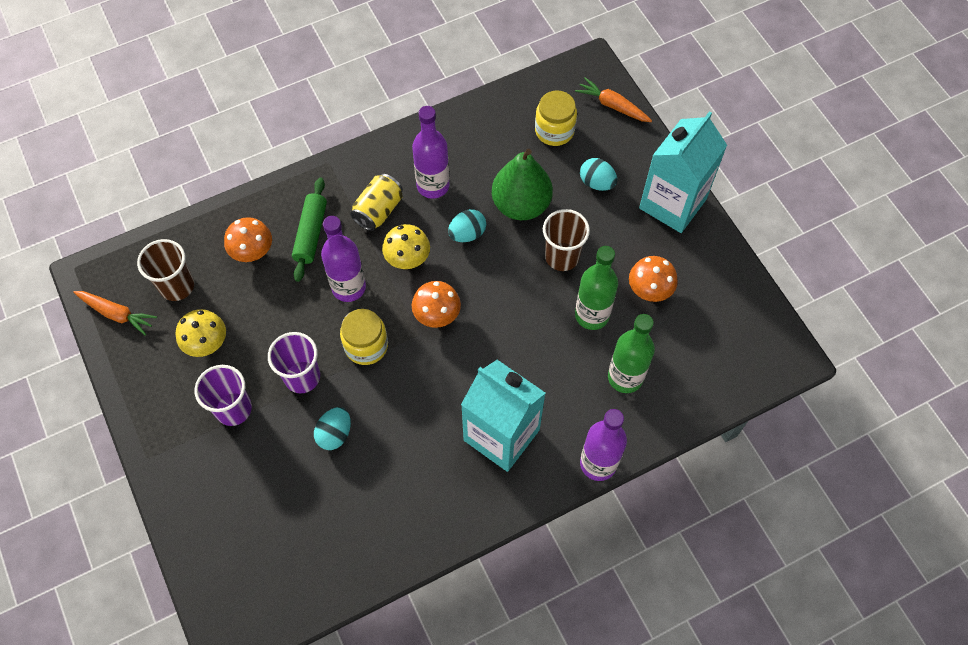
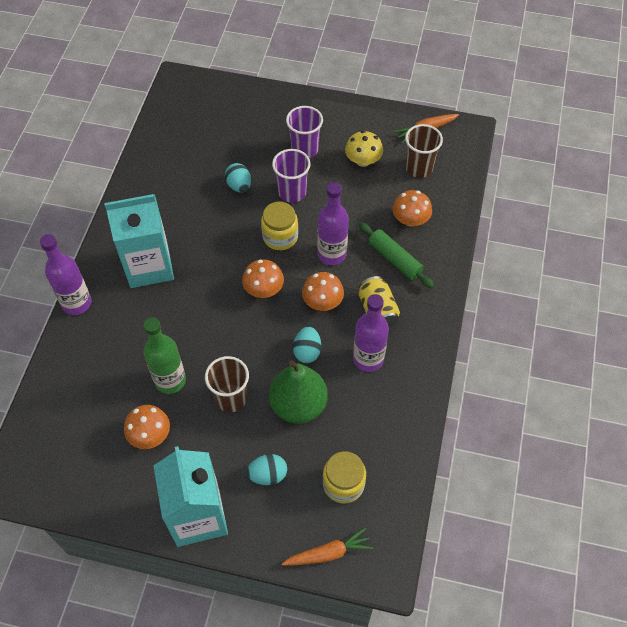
camera: 130 degrees right, 5 degrees down
yellow mushroom [382,224,430,269] -> orange mushroom [302,272,344,311]
green bottle [608,314,655,393] -> none

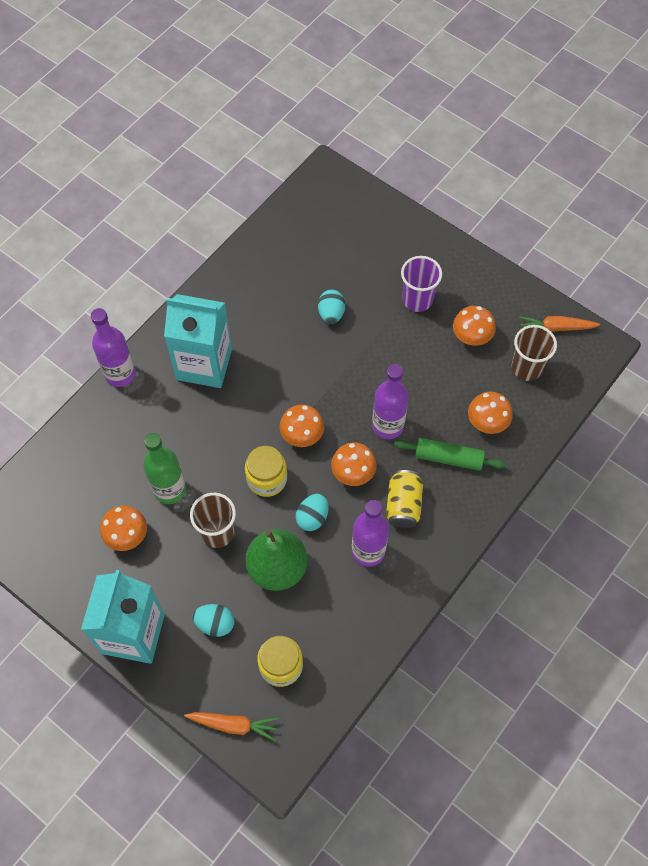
camera: 25 degrees right, 5 degrees up
yellow jar [261,202,298,250] -> yellow jar moved to [245,446,287,497]
purple cup [272,149,311,203] -> none
yellow mushroom [345,131,383,167] -> orange mushroom [453,306,496,346]
green rolling pin [359,222,434,288] -> green rolling pin turned 60 degrees counterclockwise [394,438,506,471]

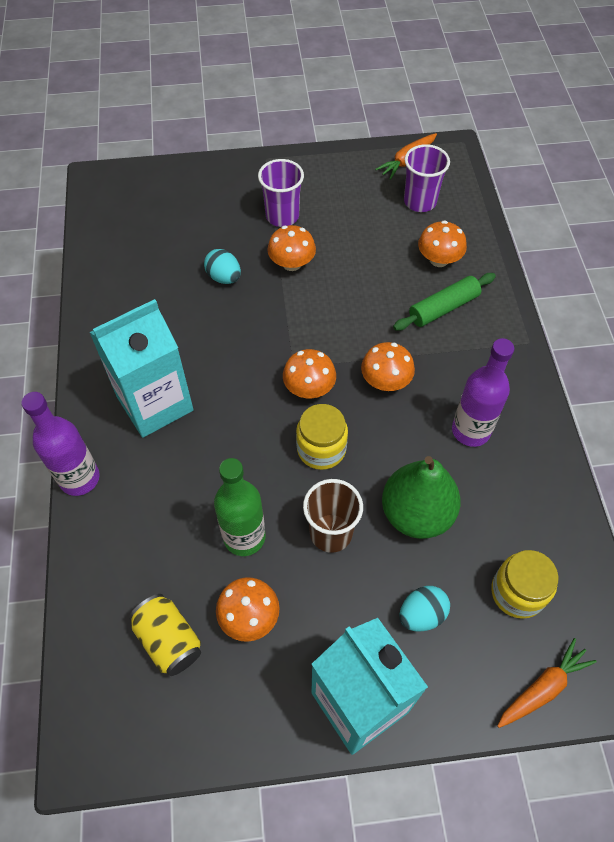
camera: 45 degrees left, 5 degrees down
turquoise egg [296,493,329,531] -> none
purple bottle [372,364,409,439] -> none
yellow can [386,470,423,528] -> yellow can moved to [129,594,201,676]
orange mushroom [453,306,496,346] -> orange mushroom moved to [267,225,316,271]
brown cup [511,325,557,381] -> purple cup [404,144,450,212]

